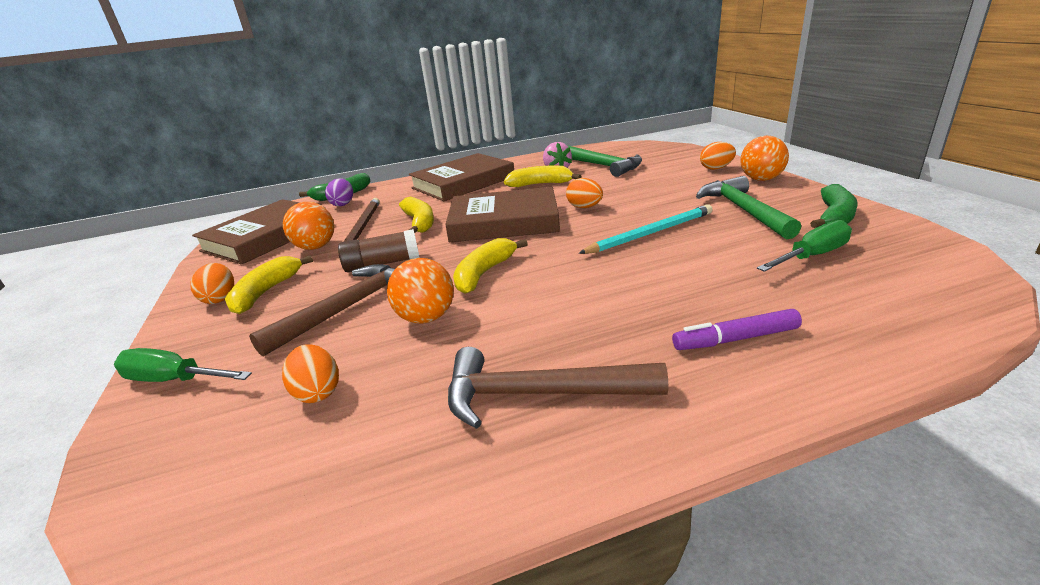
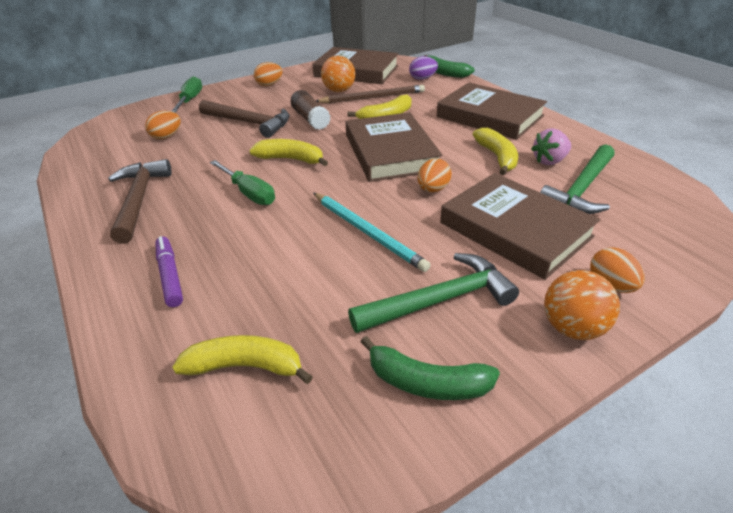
camera: 75 degrees right, 10 degrees up
yellow banana [225,255,313,314] -> yellow banana moved to [172,335,313,384]
orange ball [387,258,454,324] -> none
green screwdriver [757,220,852,272] -> green screwdriver moved to [210,160,275,205]
none -> brown book [440,173,600,280]

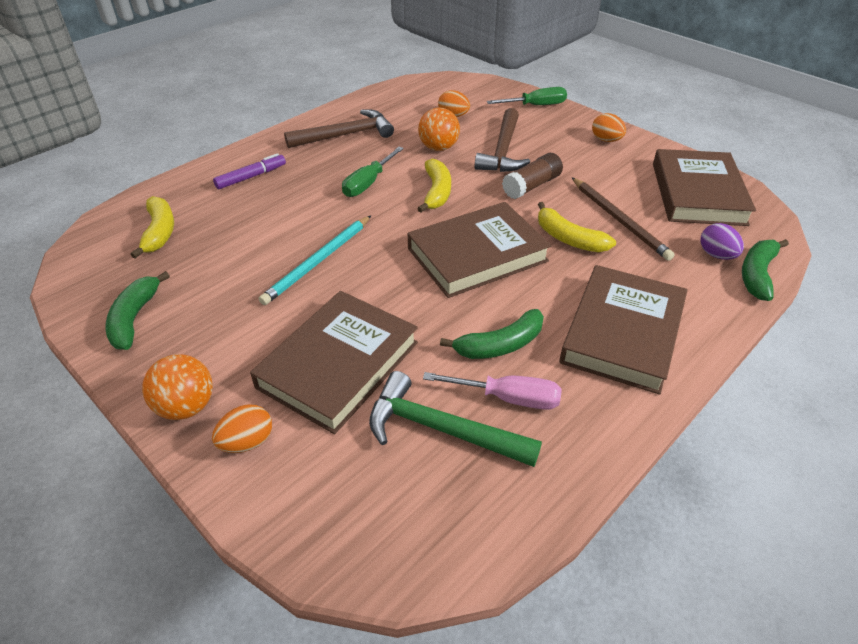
camera: 75 degrees right, 5 degrees up
orange ball [321,56,355,92] -> orange ball moved to [418,108,460,151]
green hammer [348,253,519,333] -> none
orange egg [418,158,452,192] -> none
yellow banana [473,128,518,175] -> green banana [440,309,544,359]
pink strawberry [531,128,571,165] -> pink screwdriver [423,372,562,410]

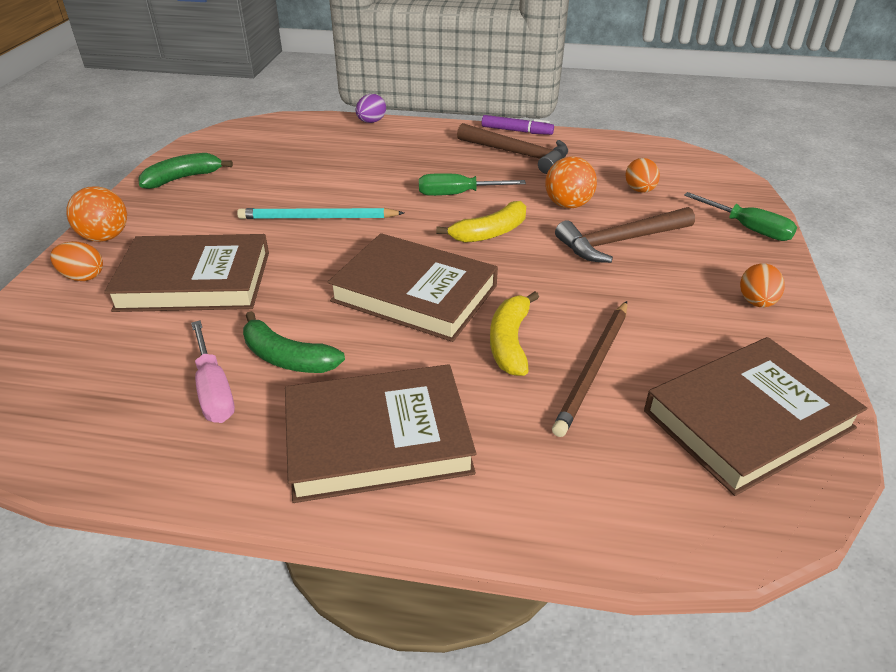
camera: 55 degrees right, 5 degrees down
yellow banana [130,196,174,259] -> none
purple marker [213,153,286,189] -> purple marker moved to [482,115,554,135]
green hammer [369,371,542,467] -> none
brown glue stick [502,153,563,199] -> none
purple egg [701,223,744,260] -> purple egg moved to [356,94,386,123]
green banana [742,239,789,301] -> none

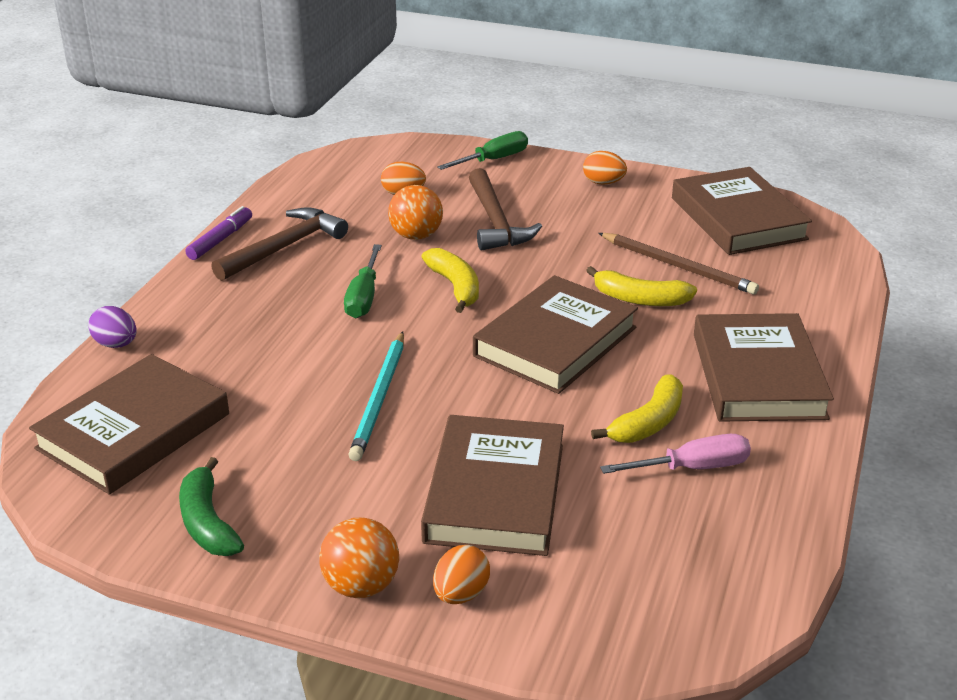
camera: 80 degrees left, 5 degrees down
green banana [243,311,345,373] -> yellow banana [591,374,683,443]
none -> brown book [29,354,229,495]

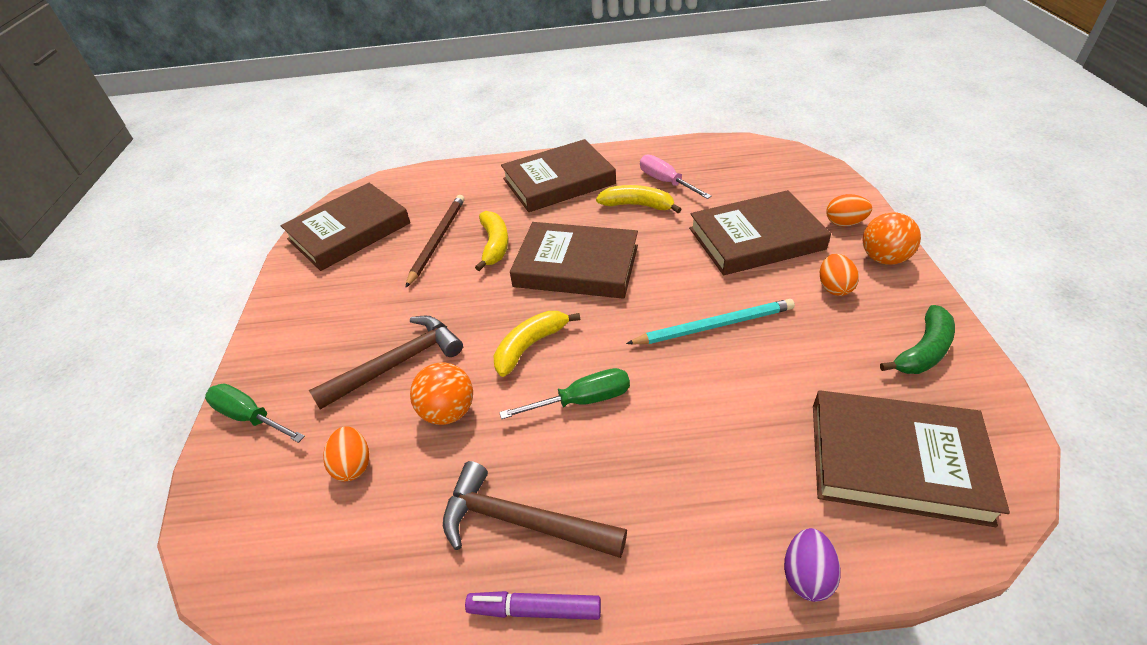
camera: 110 degrees left, 10 degrees up
orange egg [583,151,627,185] -> orange egg moved to [820,254,859,296]

